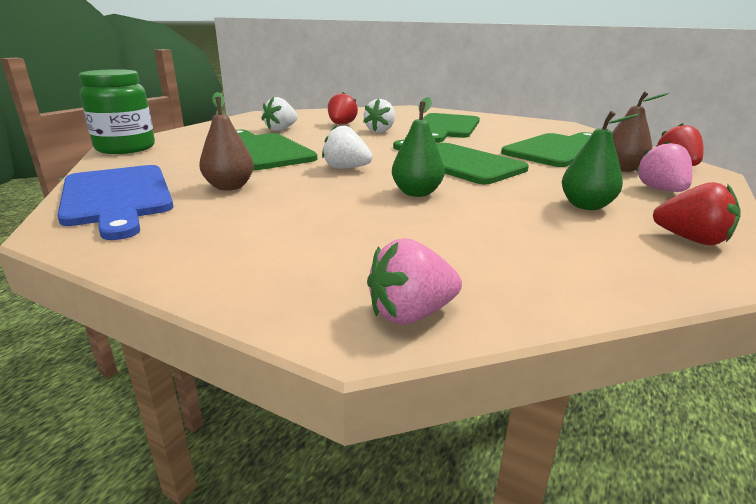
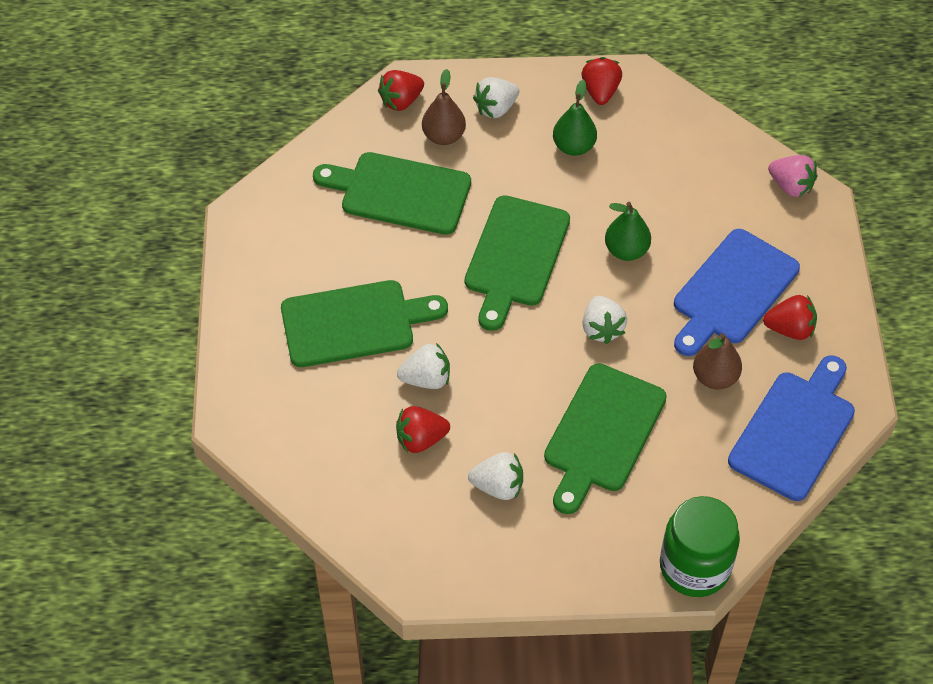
camera: 120 degrees left, 30 degrees up
pink strawberry [636,141,692,192] -> white strawberry [473,77,519,118]
none -> blue cutting board [674,229,800,356]
none -> red strawberry [763,295,817,340]

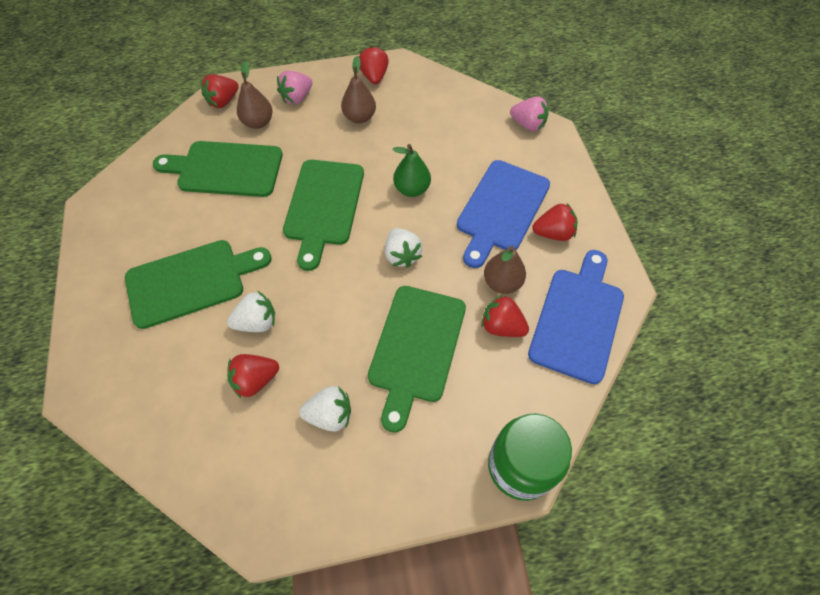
camera: 10 degrees left, 5 degrees up
white strawberry [473,77,519,118] -> pink strawberry [277,71,312,104]
green pear [553,80,597,156] -> brown pear [341,56,376,123]
none -> red strawberry [481,294,529,337]

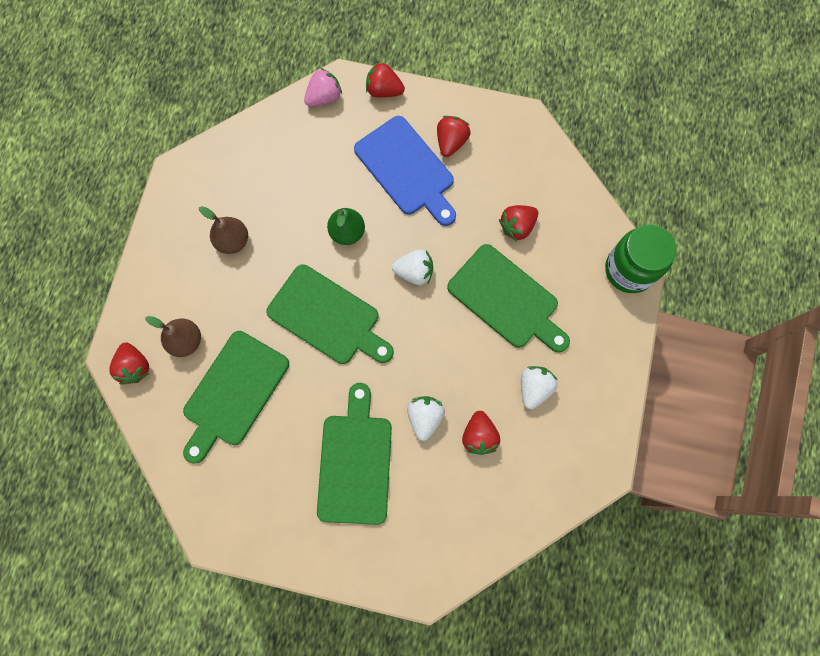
camera: 65 degrees left, 15 degrees up
pink strawberry [277,71,312,104] -> none
red strawberry [359,46,389,84] -> red strawberry moved to [366,62,405,98]
brown pear [484,245,526,294] -> none
blue cutting board [528,250,624,384] -> none

